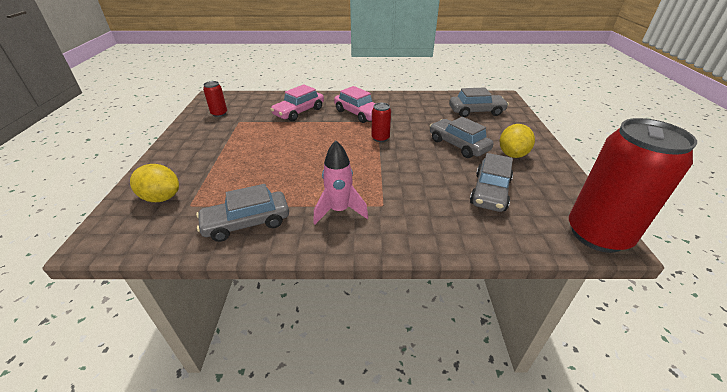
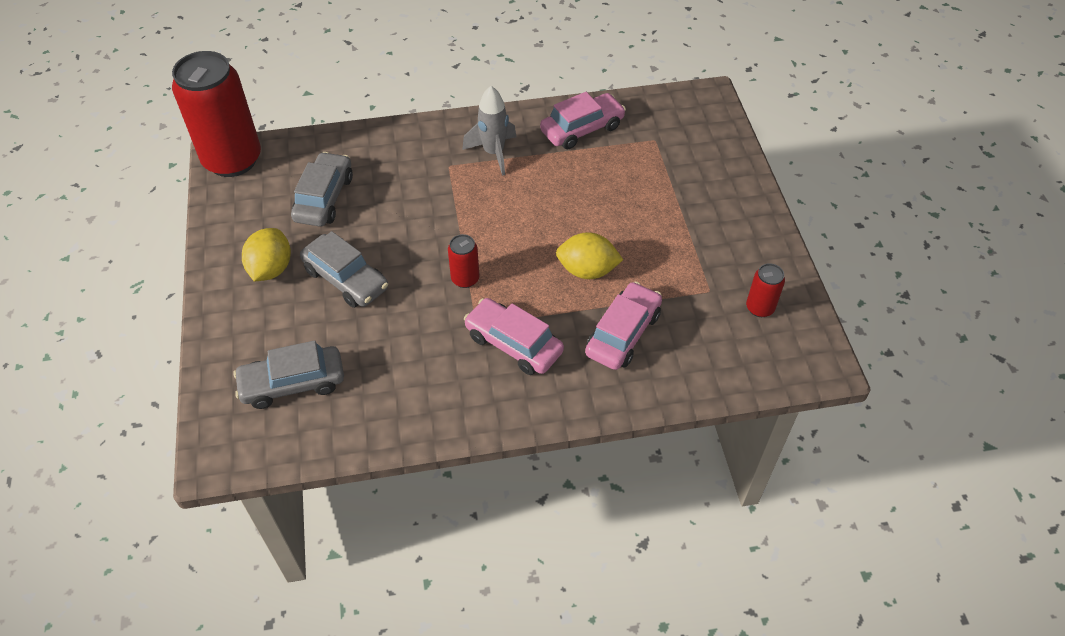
camera: 170 degrees right, 15 degrees up
yellow lemon [130,164,179,202] -> yellow lemon moved to [556,232,623,279]
grey car [196,184,289,242] -> pink car [540,92,626,149]
pink rocket [313,140,368,224] -> grey rocket [462,86,516,176]

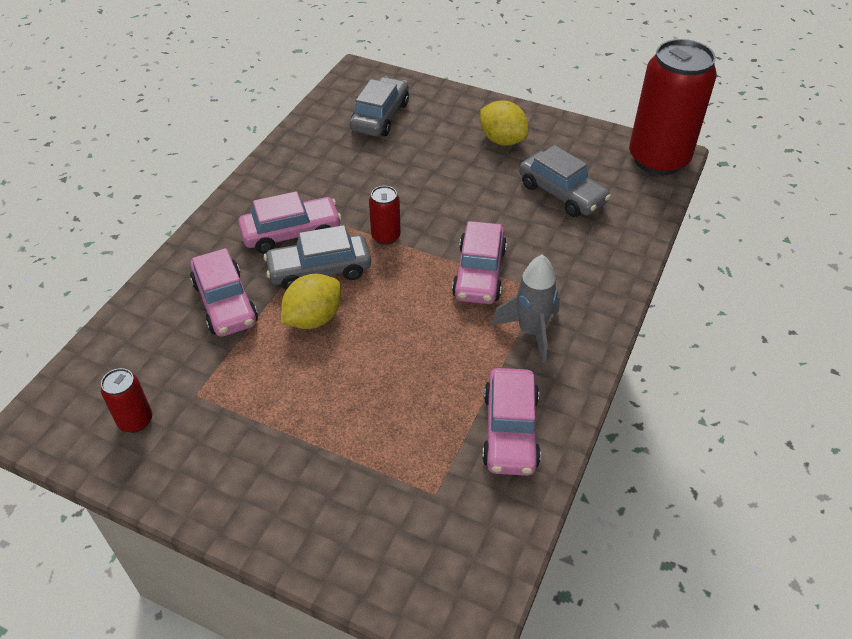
camera: 125 degrees right, 5 degrees down
grey car [300,231,388,308] -> grey car moved to [264,225,371,290]
none -> pink car [452,221,507,304]

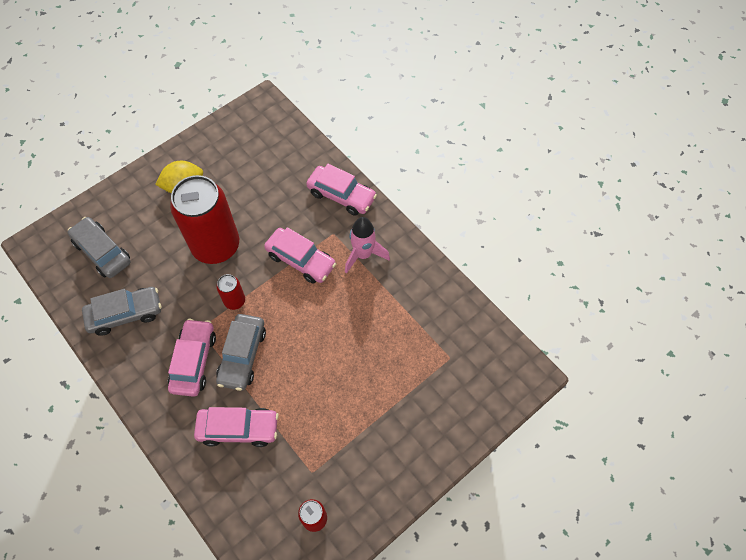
camera: 65 degrees left, 15 degrees up
yellow lemon [281,274,341,329] -> none
pink car [482,368,541,476] -> pink car moved to [306,164,377,216]
grey rocket [491,254,560,363] -> pink rocket [345,217,390,274]
grey car [519,145,611,217] -> grey car moved to [82,287,161,336]
red can [629,39,717,175] -> red can moved to [170,175,239,264]

